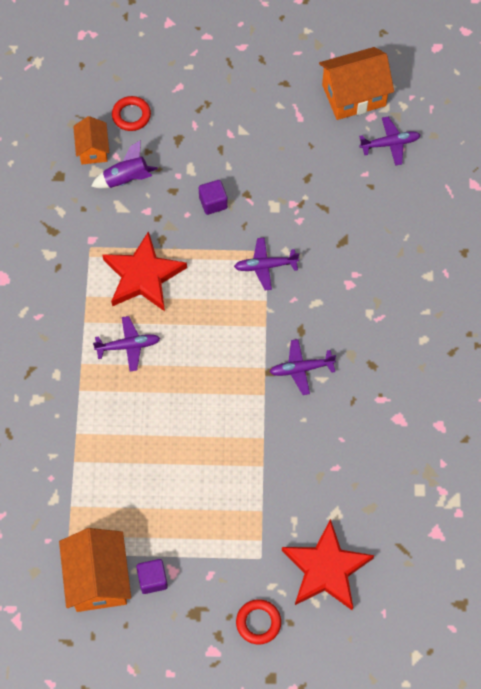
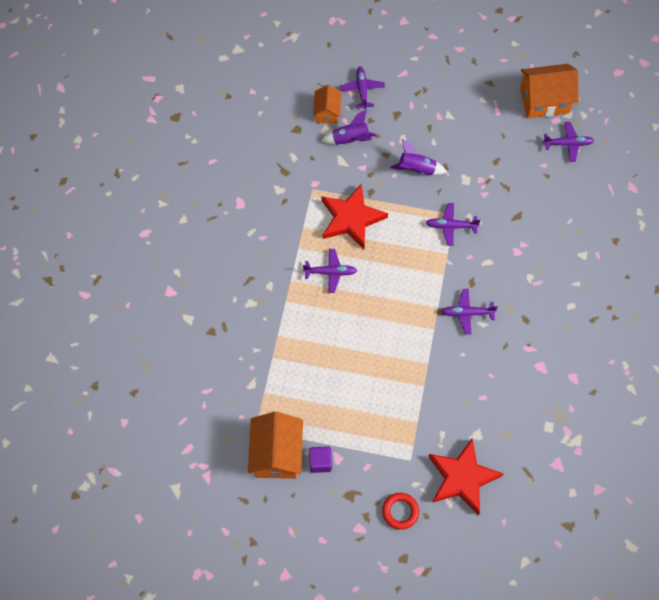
camera: 10 degrees right, 0 degrees up
red ring [112,96,151,131] -> purple plane [340,66,385,109]
purple cube [199,180,228,215] -> purple rocket [390,139,447,175]

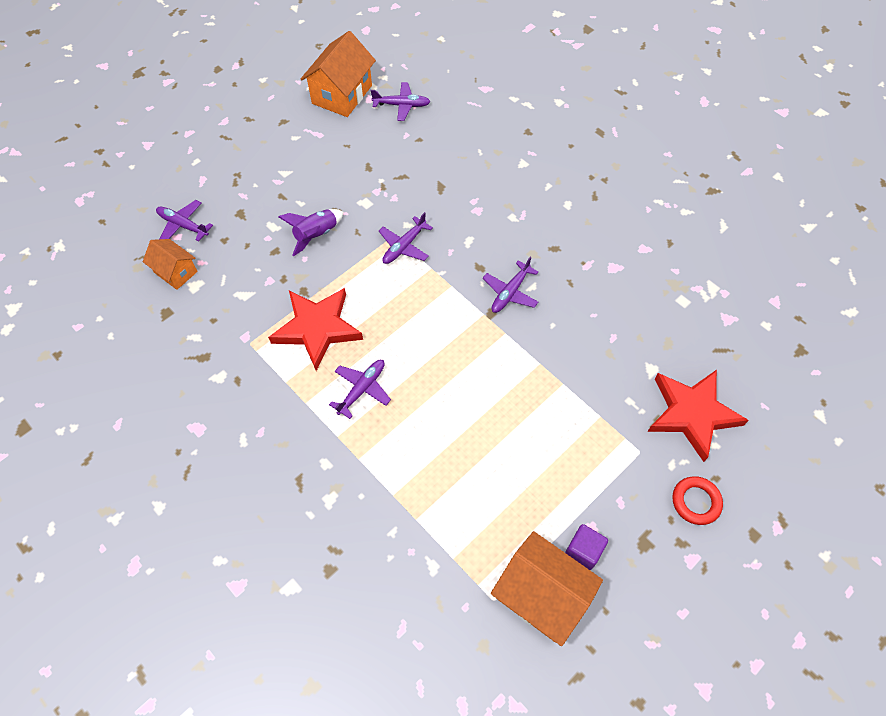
camera: 55 degrees left, 5 degrees down
purple rocket [321,110,377,145] -> none
purple plane [543,122,594,162] -> purple plane turned 60 degrees clockwise [370,82,430,121]

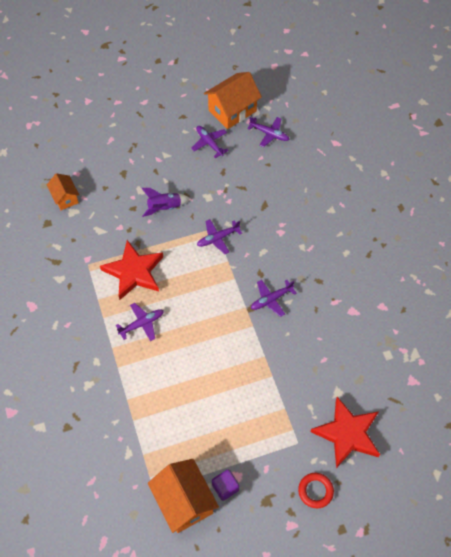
camera: 25 degrees right, 0 degrees up
purple plane [156,200,213,242] -> purple plane moved to [191,126,229,158]

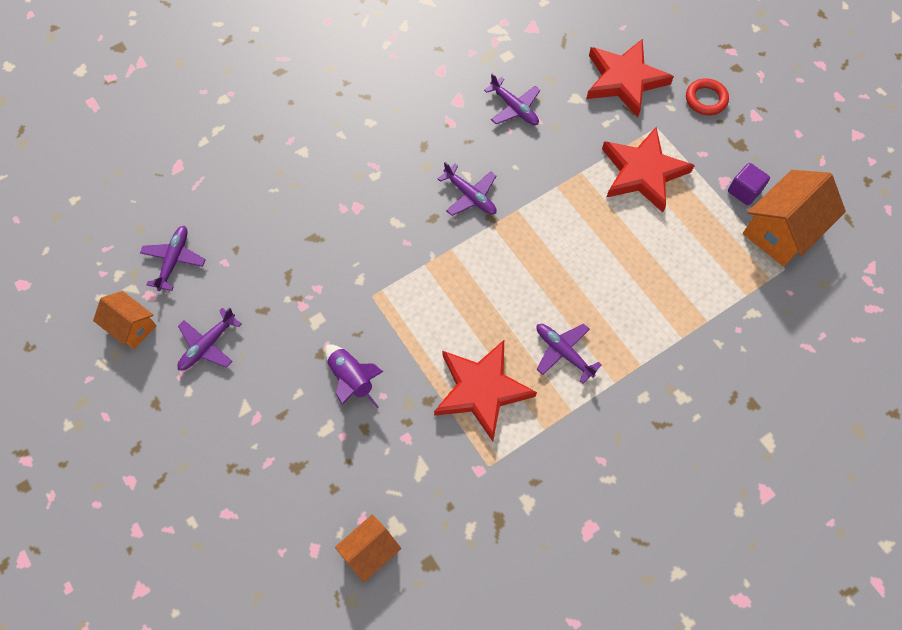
camera: 105 degrees left, 5 degrees up
purple plane [197,219,242,254] -> purple plane moved to [484,73,540,125]
orange house [204,72,262,129] -> orange house [93,291,157,349], size x0.59
none -> red star [602,127,695,212]

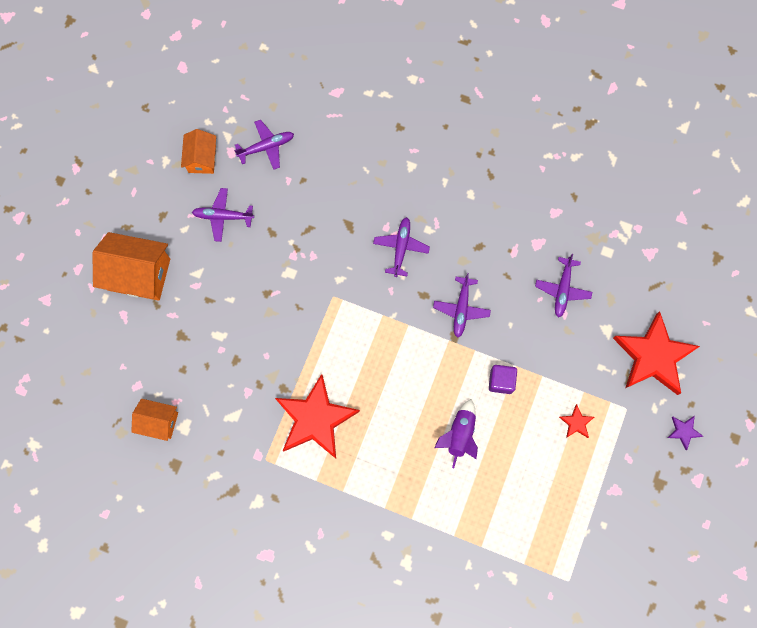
camera: 55 degrees right, 10 degrees up
purple rocket [325,344,383,408] -> purple rocket moved to [434,399,478,468]
purple plane [536,324,602,384] -> purple plane moved to [373,217,430,277]
red star [602,127,695,212] -> red star [559,404,594,438], size x0.41
red ring [686,78,729,115] -> purple star [667,416,703,450]
purple cube [728,163,770,205] -> purple cube moved to [489,365,517,394]
orange house [743,170,846,267] -> orange house moved to [92,232,170,301]

